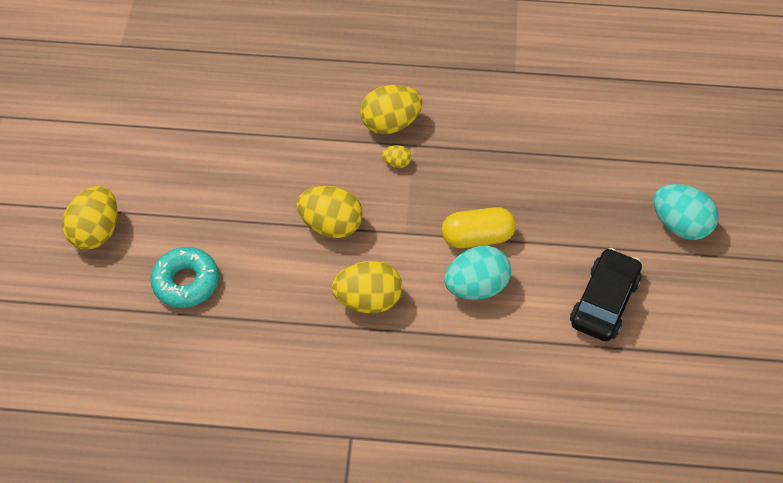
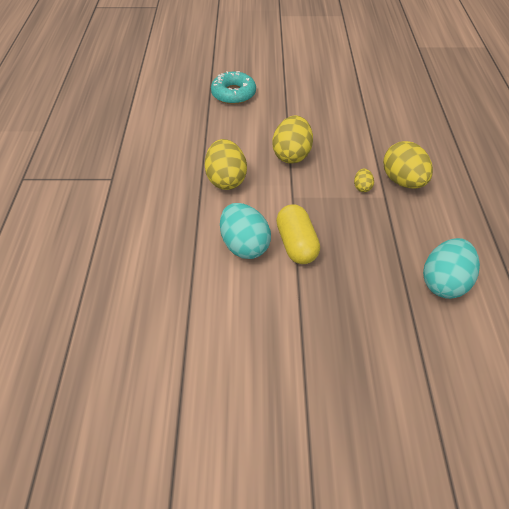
camera: 85 degrees right, 5 degrees down
yellow egg [62,186,118,250] -> none
black car [570,248,642,342] -> none
turquoise egg [653,184,719,240] -> turquoise egg moved to [423,238,480,299]

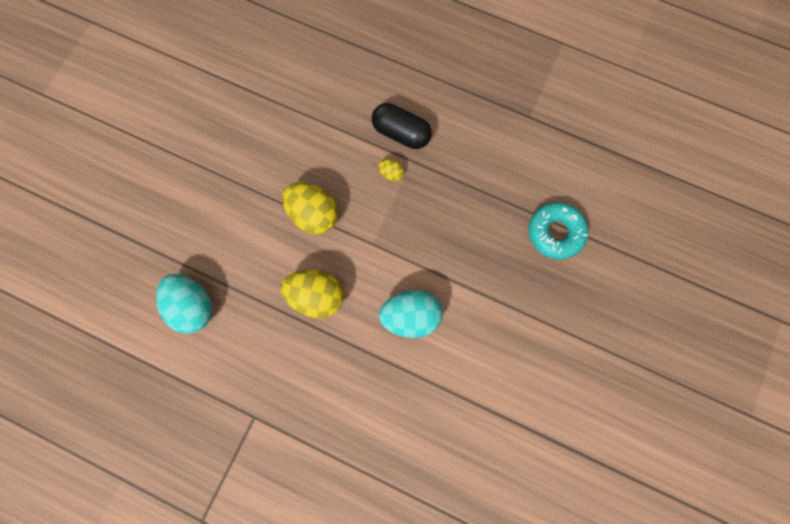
camera: 65 degrees left, 25 degrees up
turquoise donut [211,71,256,104] -> turquoise donut moved to [529,202,588,260]
yellow capsule [276,205,320,264] -> none
yellow egg [383,141,433,189] -> black capsule [372,103,432,149]
turquoise egg [423,238,480,299] -> turquoise egg moved to [156,274,212,334]

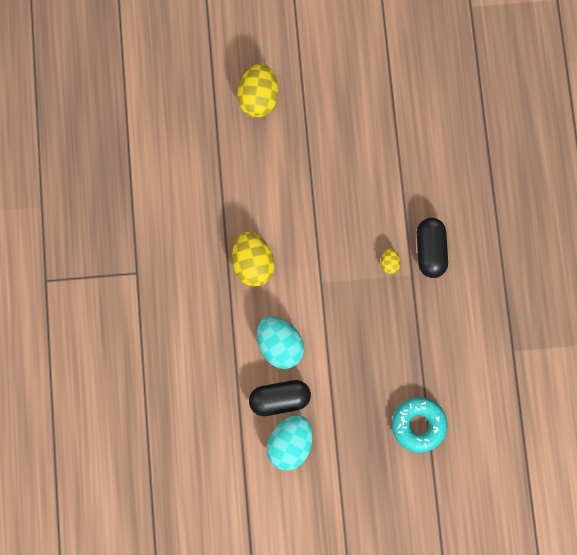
camera: 60 degrees right, 0 degrees up
turquoise egg [156,274,212,334] -> turquoise egg moved to [267,415,313,470]
yellow egg [282,182,338,234] -> yellow egg moved to [237,63,278,118]
none -> black capsule [249,380,311,416]

